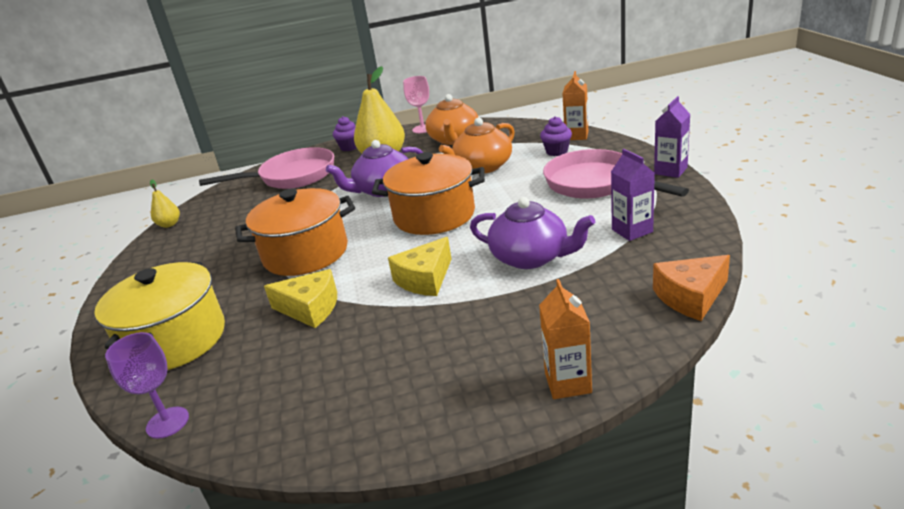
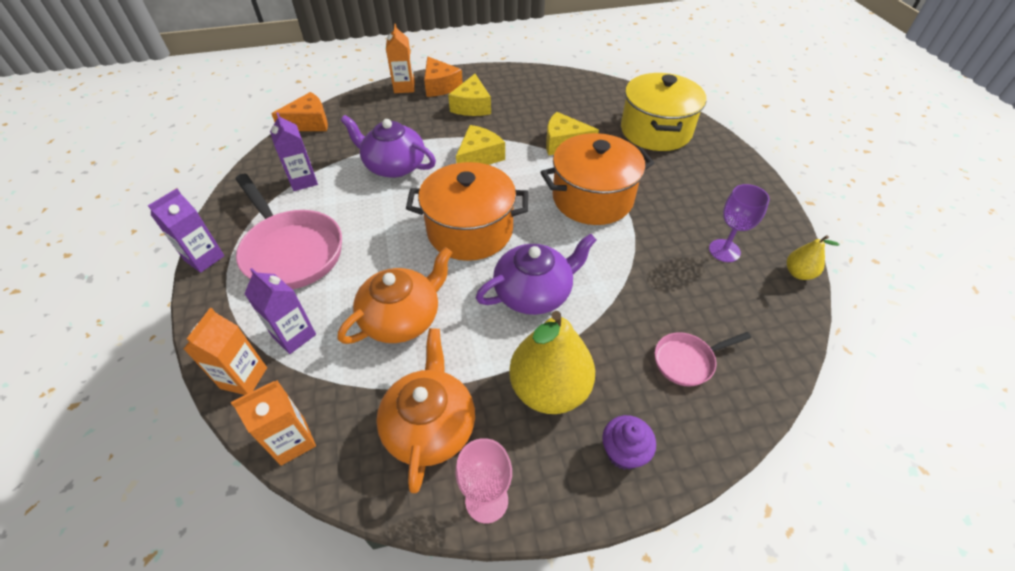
camera: 175 degrees right, 20 degrees up
purple goblet [105,332,189,439] -> purple goblet moved to [709,184,770,262]
pink pan [199,147,334,189] -> pink pan [655,332,751,387], size x0.51
purple cupcake [540,116,572,156] -> purple carton [245,268,316,354]
none -> orange carton [231,380,316,466]
none -> orange cheese [424,56,463,97]
none -> yellow cheese [448,74,491,116]

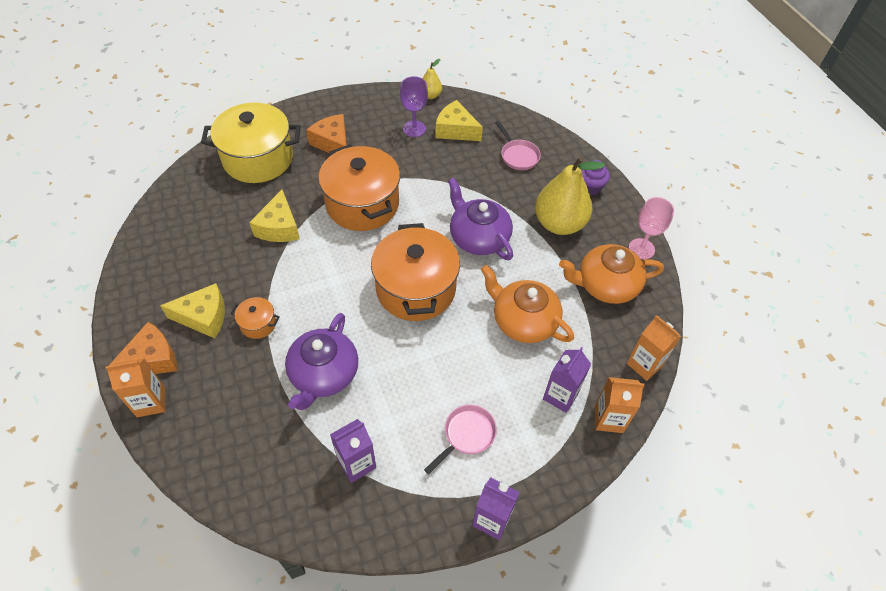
camera: 100 degrees left, 5 degrees up
pink pan [236,173,342,289] -> pink pan [424,405,497,474], size x0.51
orange cheese [271,92,328,131] -> orange cheese moved to [306,114,347,153]
yellow cheese [456,125,505,165] -> yellow cheese moved to [435,100,483,141]
none -> orange pot [230,297,280,339]

